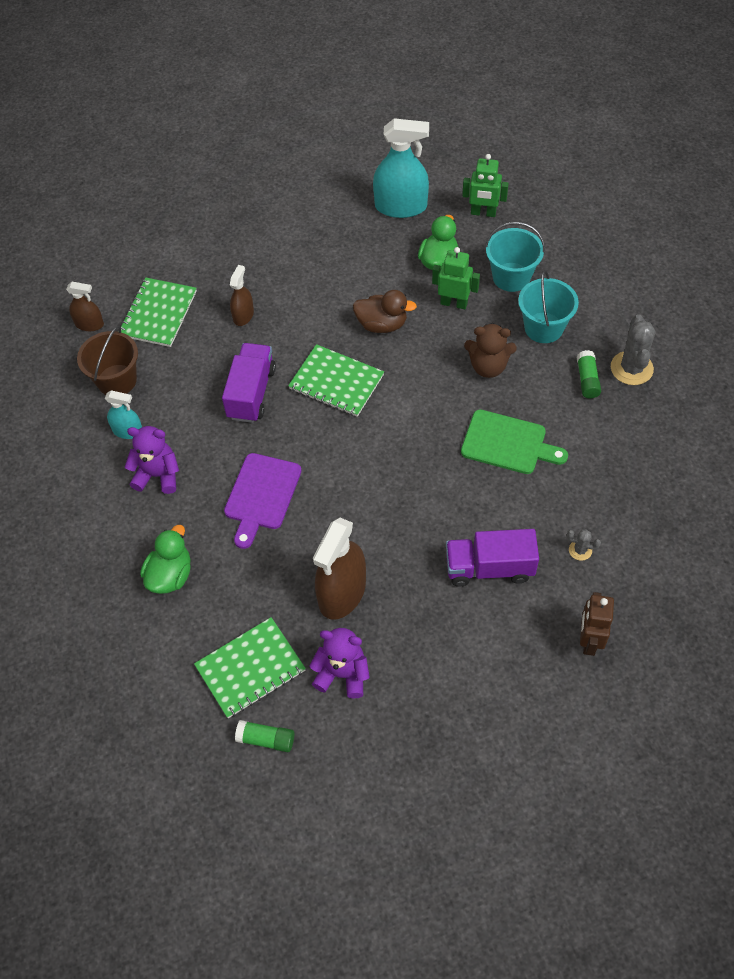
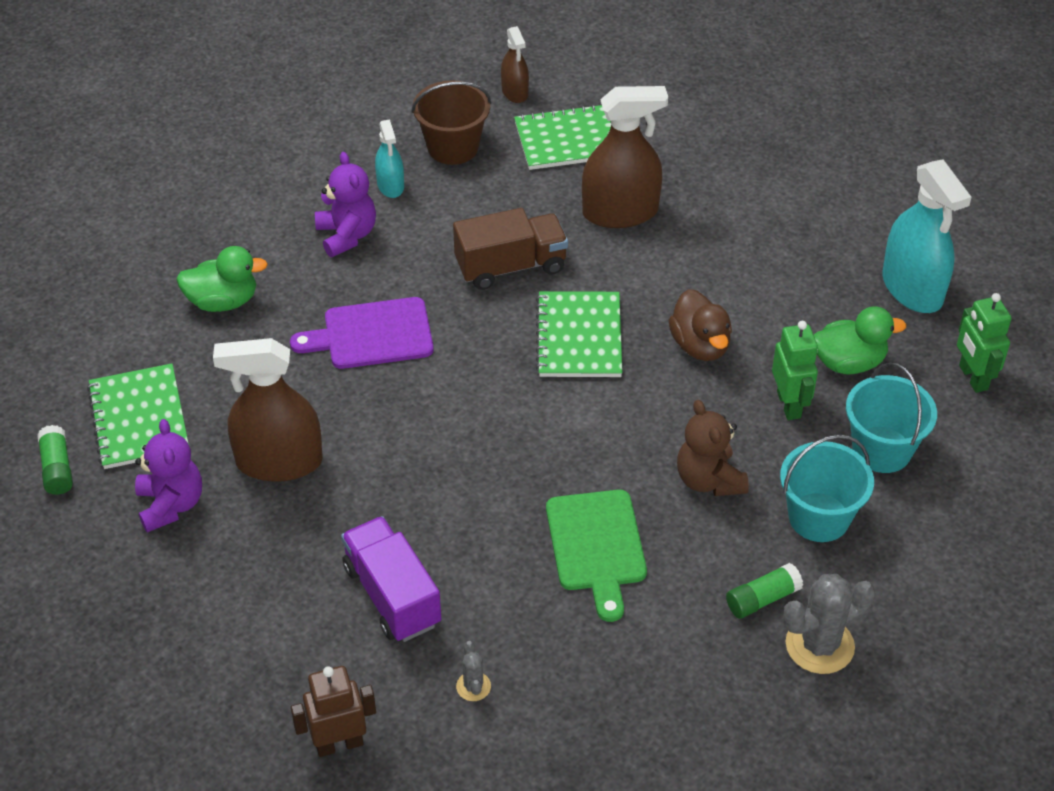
camera: 60 degrees right, 10 degrees down
green notebook [194,617,306,718] -> green notebook turned 45 degrees clockwise [87,363,189,469]
purple truck [222,343,276,423] -> brown truck [453,208,568,290]
brown spray bottle [230,265,254,326] -> brown spray bottle [582,86,668,228], size x1.87

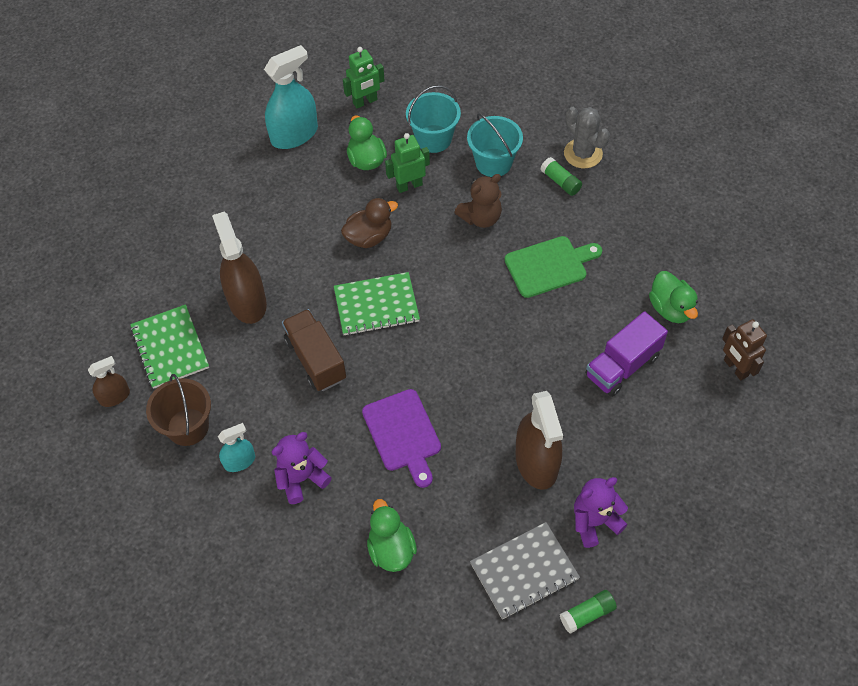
camera: 100 degrees left, 10 degrees up
green notebook [87,363,189,469] -> grey notebook [470,522,580,619]
grey cactus [456,641,491,701] -> green duck [649,271,698,323]

